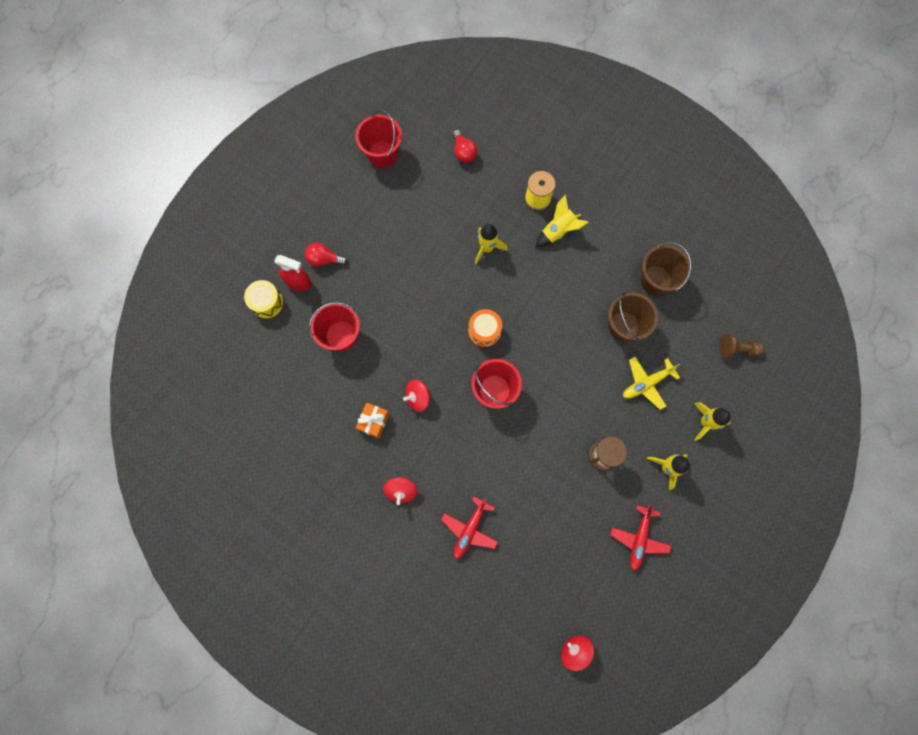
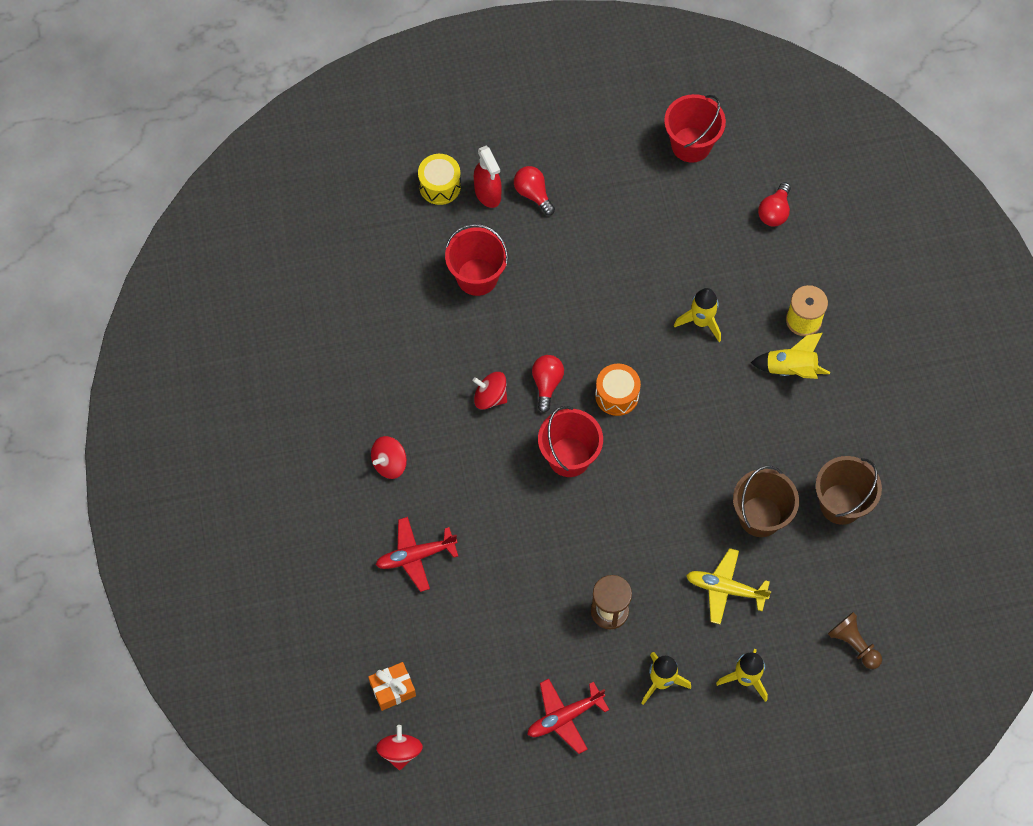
camera: 45 degrees right, 10 degrees down
orange gift [356,403,389,438] -> orange gift moved to [368,662,416,711]
none -> red light bulb [532,355,564,413]

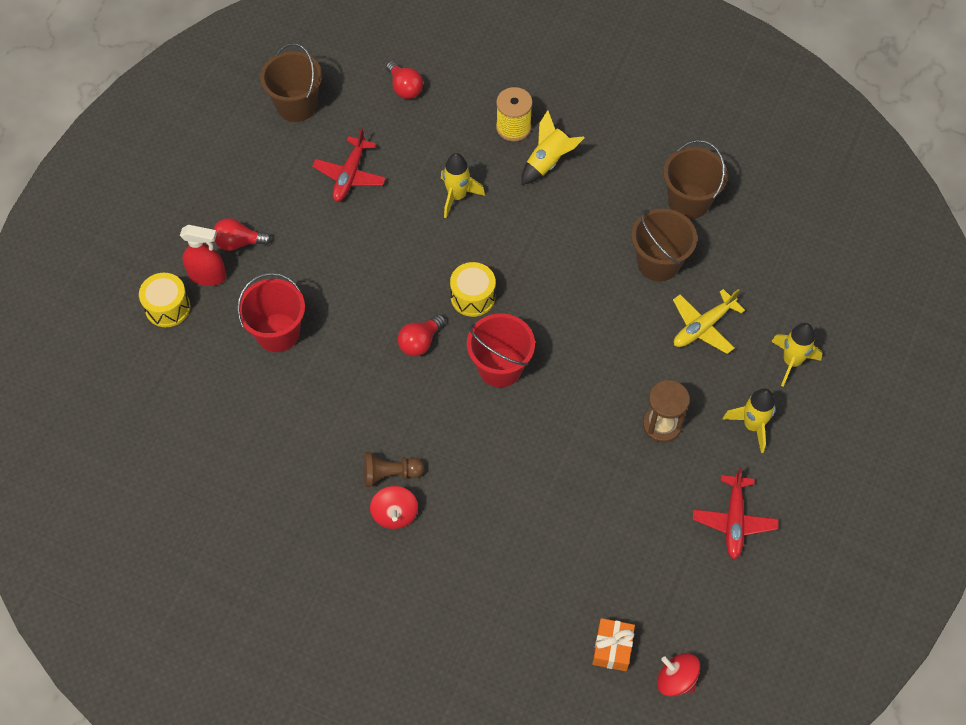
camera: 55 degrees left, 5 degrees down
red plane [376,517,458,592] -> red plane moved to [312,128,386,202]
red spinning top [473,372,507,410] -> none
red light bulb [532,355,564,413] -> red light bulb turned 90 degrees counterclockwise [398,314,446,356]
orange drum [595,364,641,416] -> yellow drum [450,262,496,317]
red bucket [664,94,726,163] -> brown bucket [260,43,322,122]
brown pawn [828,612,882,669] -> brown pawn moved to [363,452,424,487]

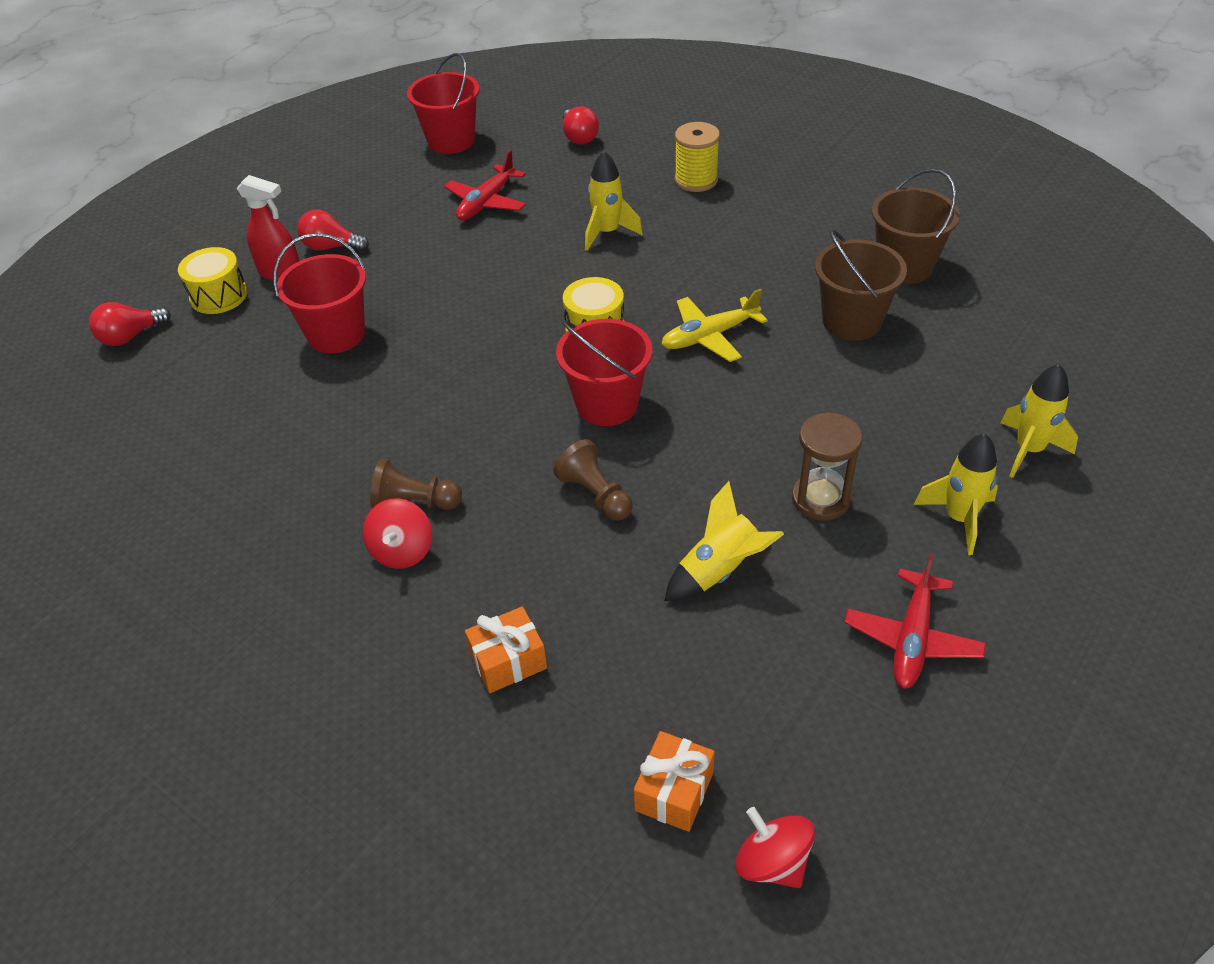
camera: 15 degrees right, 15 degrees down
brown bucket [260,43,322,122] -> red bucket [407,53,480,154]
red light bulb [398,314,446,356] -> red light bulb moved to [89,302,171,346]
yellow rocket [521,110,584,185] -> yellow rocket moved to [665,481,784,601]
yellow plane [673,289,745,354] -> yellow plane moved to [662,289,768,362]
none -> orange gift [465,606,547,693]
none -> brown pawn [553,439,633,521]

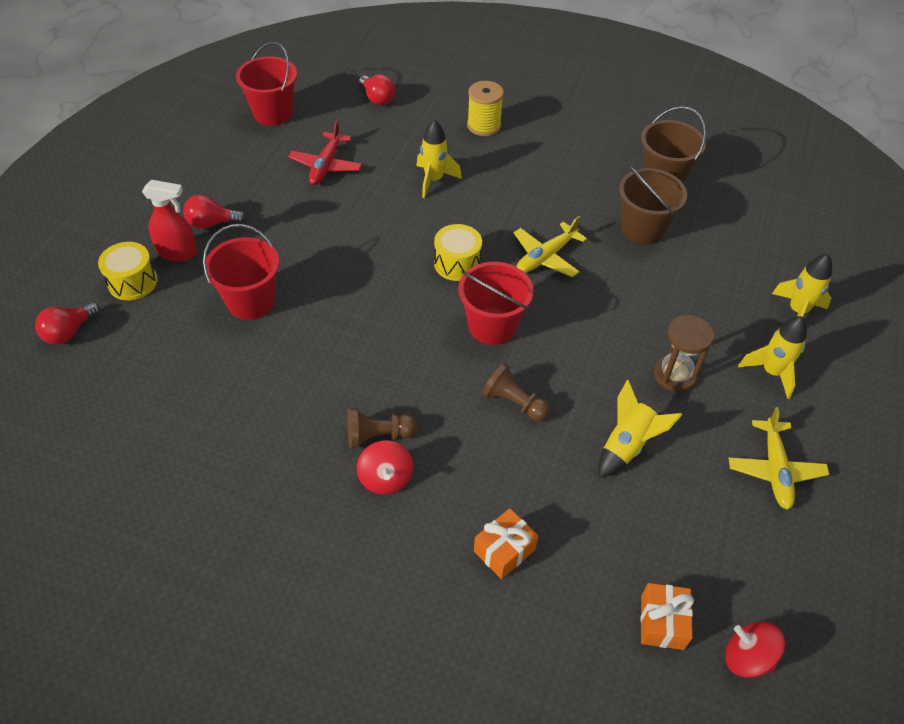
camera: 20 degrees left, 5 degrees up
red plane [844,553,986,689] -> yellow plane [728,407,829,510]

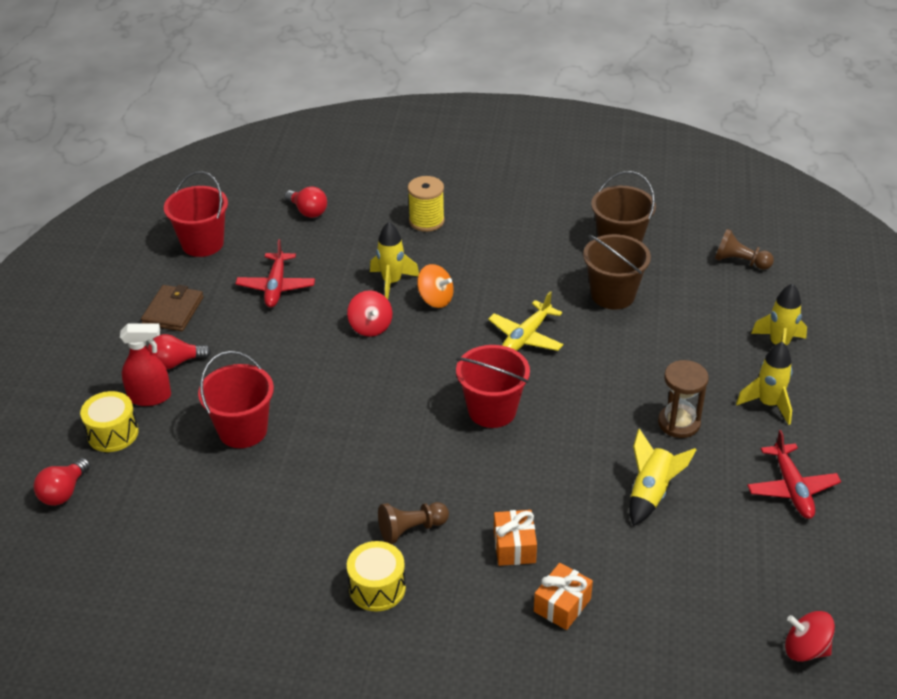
camera: 10 degrees left, 10 degrees down
red spinning top [357,440,413,495] -> red spinning top moved to [347,290,392,337]
yellow drum [434,224,482,281] -> yellow drum moved to [347,541,406,612]
brown pawn [482,363,550,421] -> brown pawn moved to [715,229,774,270]
orange gift [641,583,694,650] -> orange gift moved to [494,510,537,566]
yellow plane [728,407,829,510] -> red plane [747,430,841,519]
none -> brown wallet [141,285,204,331]
none -> orange spinning top [417,264,454,308]

